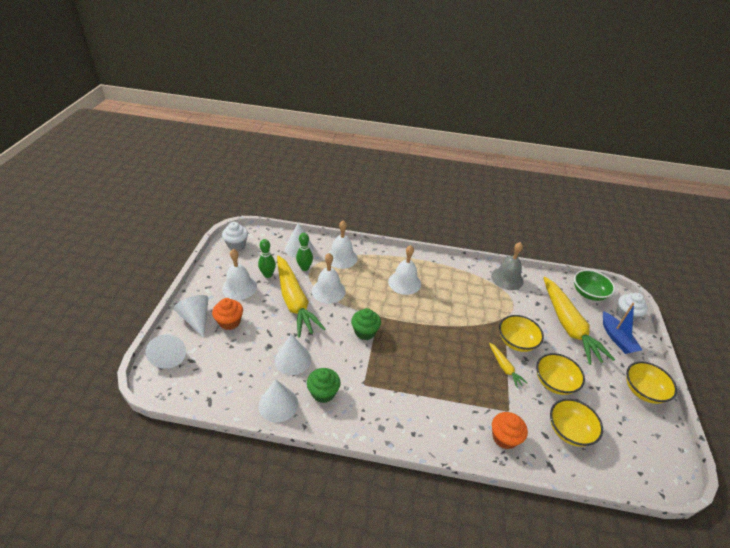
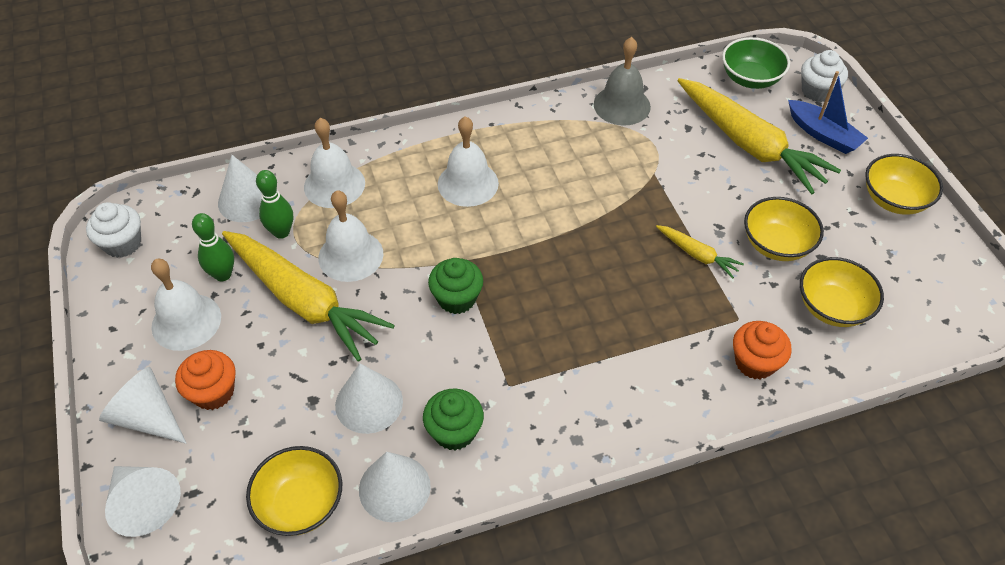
camera: 25 degrees left, 10 degrees up
yellow bowl [499,315,544,352] -> yellow bowl moved to [246,446,342,536]

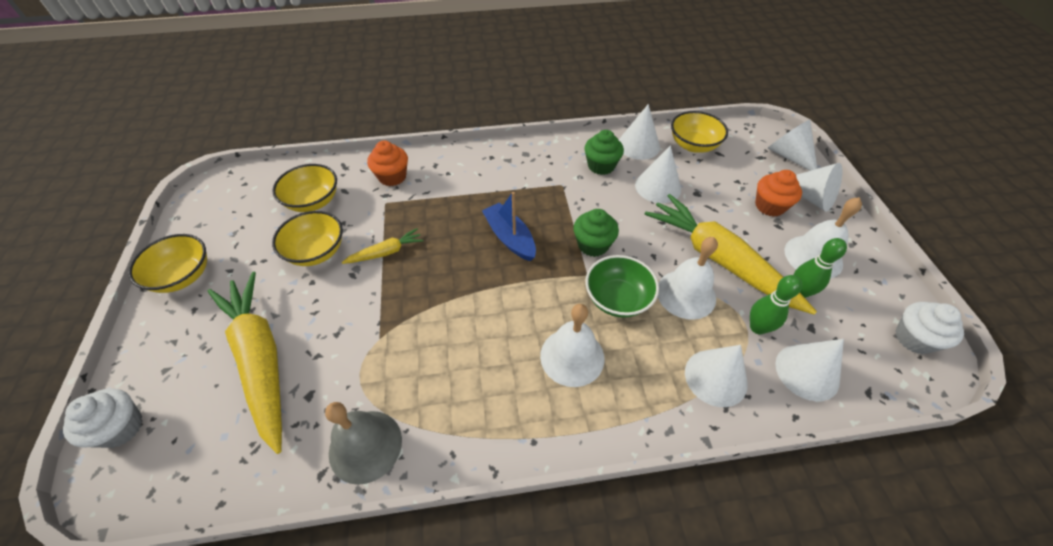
camera: 170 degrees left, 0 degrees up
white bell [304,118,365,208] -> white cone [685,345,748,407]
yellow carrot [656,225,744,278] -> yellow carrot turned 105 degrees clockwise [342,229,423,264]
green bowl [722,37,790,89] -> green bowl moved to [585,255,659,318]
blue boat [788,71,868,154] -> blue boat moved to [482,192,536,261]

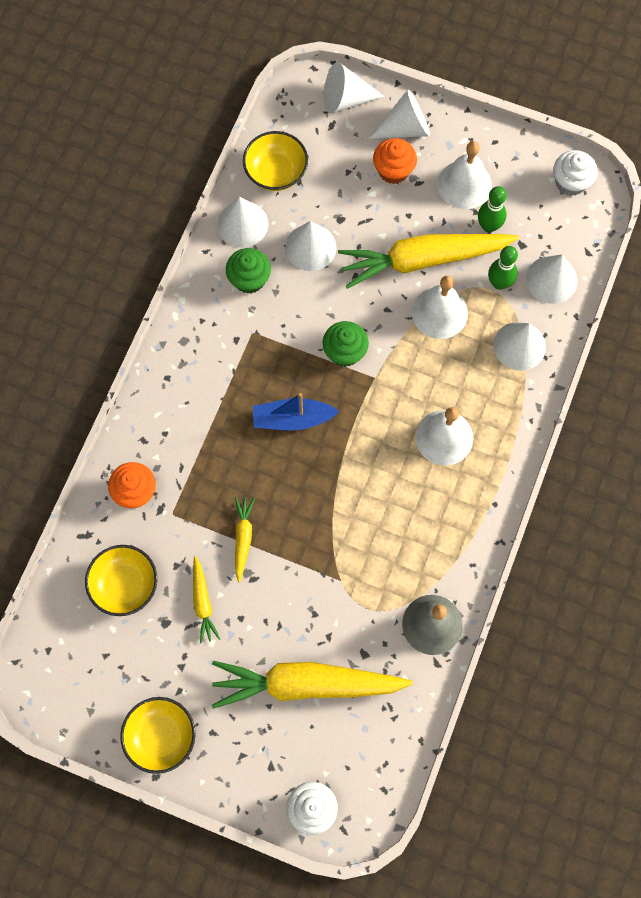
camera: 60 degrees left, 20 degrees up
yellow bowl [272,211,343,266] -> yellow carrot [193,556,220,644]
green bowl [585,255,659,318] -> none

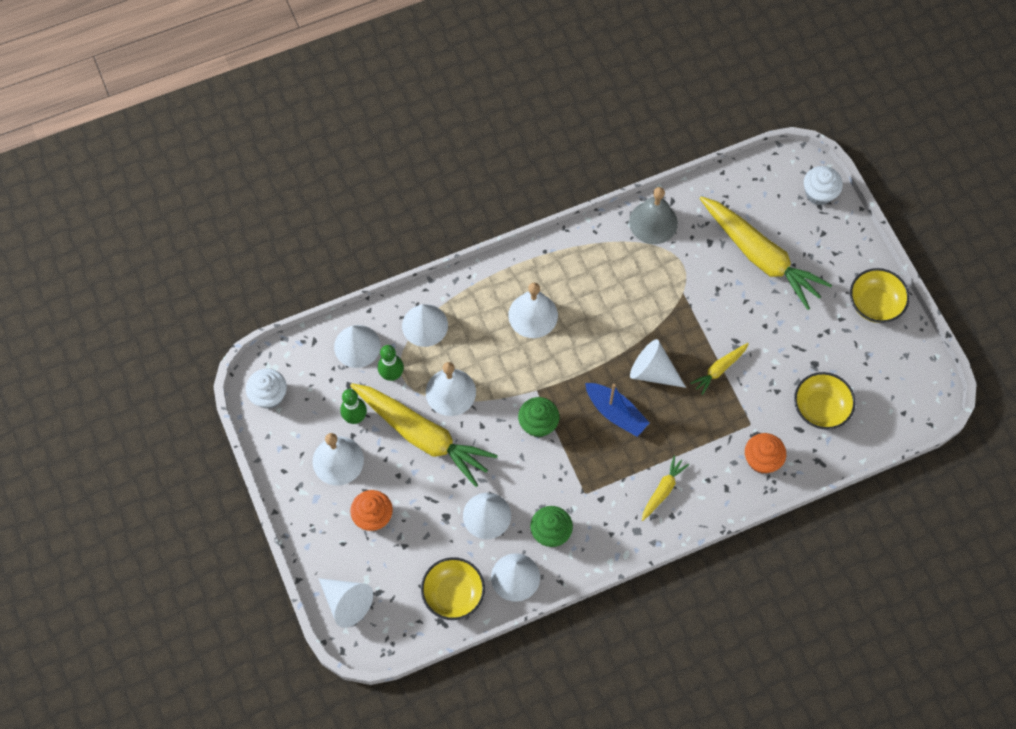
camera: 135 degrees left, 5 degrees down
yellow carrot [193,556,220,644] -> yellow carrot moved to [642,456,689,521]
white cone [368,89,430,139] -> white cone moved to [630,339,686,388]

